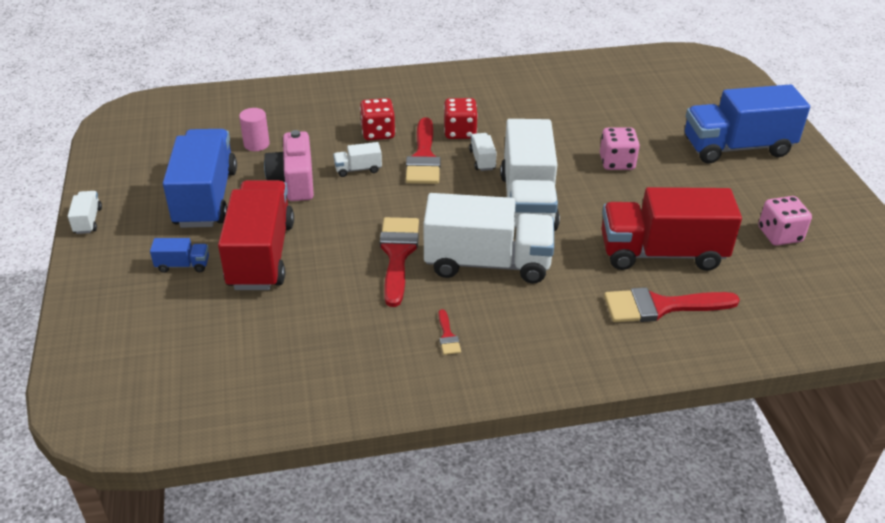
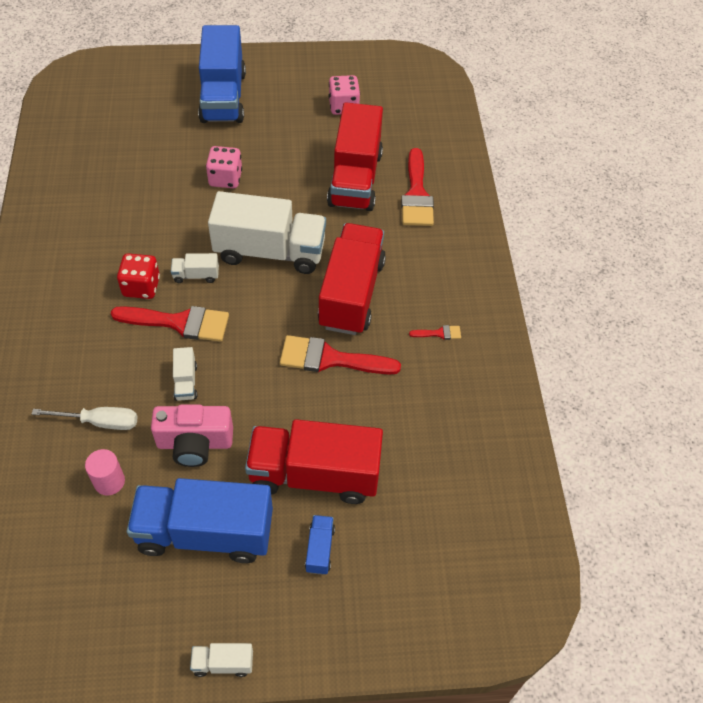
camera: 85 degrees left, 15 degrees up
red dice [360,98,395,141] -> none
white truck [424,193,554,283] -> red truck [318,223,386,335]
none -> white screwdriver [31,407,138,430]

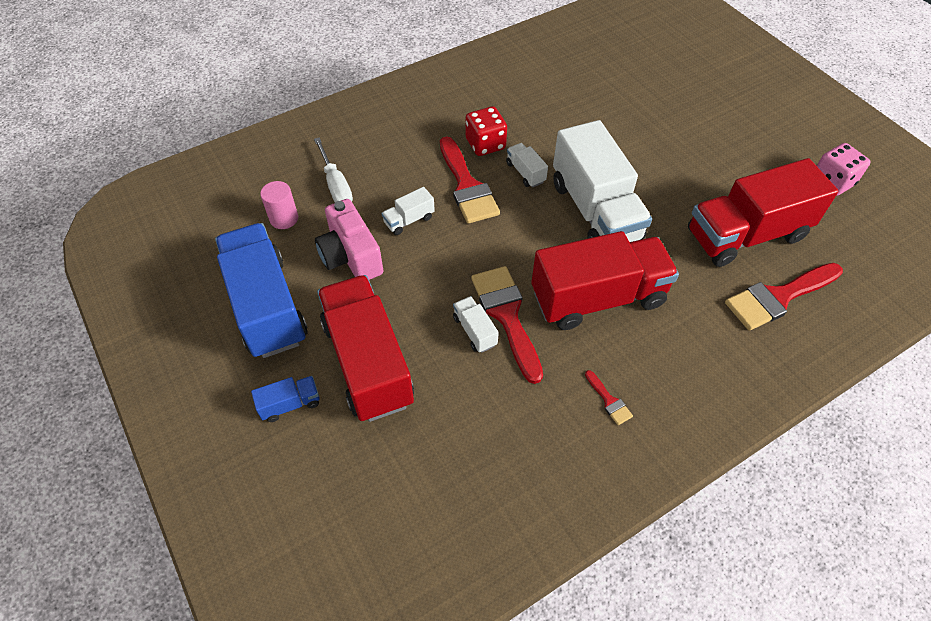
camera: 65 degrees right, 0 degrees up
white truck [190,643,253,677] -> white truck moved to [453,296,499,353]
blue truck [198,25,246,123] -> none
pink dice [206,146,242,188] -> none

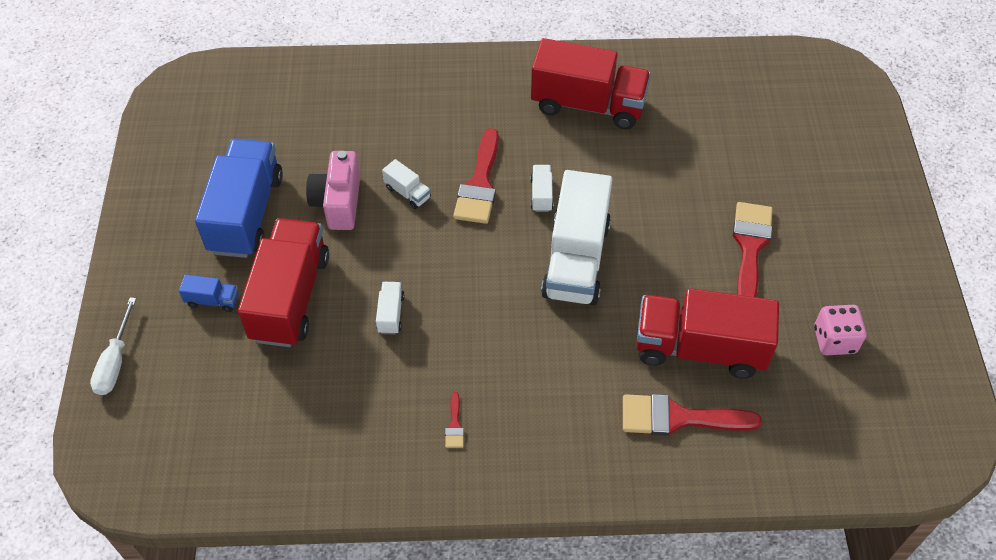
camera: 30 degrees right, 0 degrees up
pink cylinder [260,181,298,229] -> none
white screwdriver [314,137,353,202] -> white screwdriver moved to [90,297,136,395]
white truck [382,187,435,235] -> white truck turned 135 degrees counterclockwise [382,159,431,209]
red dice [466,106,507,156] -> none
red brush [471,266,543,384] -> red brush moved to [733,202,773,297]
red truck [531,231,679,330] -> red truck moved to [531,38,651,129]

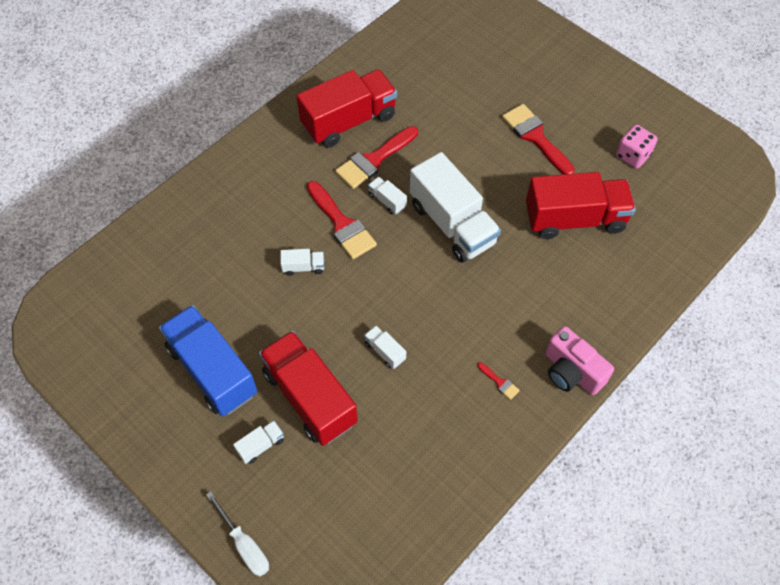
camera: 45 degrees left, 5 degrees up
blue truck [179,274,238,312] -> white truck [233,420,284,464]
pink camera [306,151,360,230] -> pink camera moved to [545,326,614,395]
red brush [623,394,762,436] -> red brush moved to [335,126,418,189]
red truck [636,288,779,379] -> red truck turned 150 degrees counterclockwise [526,172,636,239]

